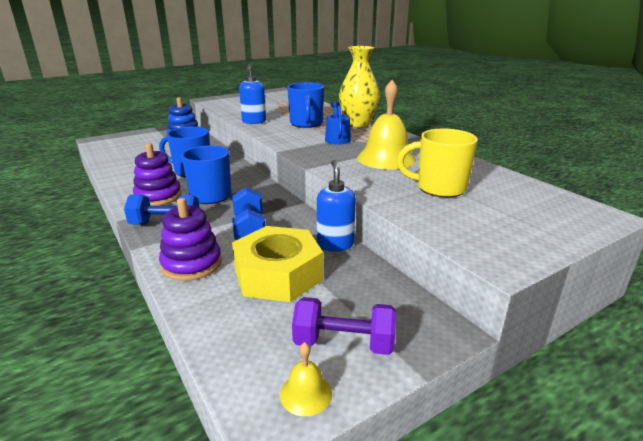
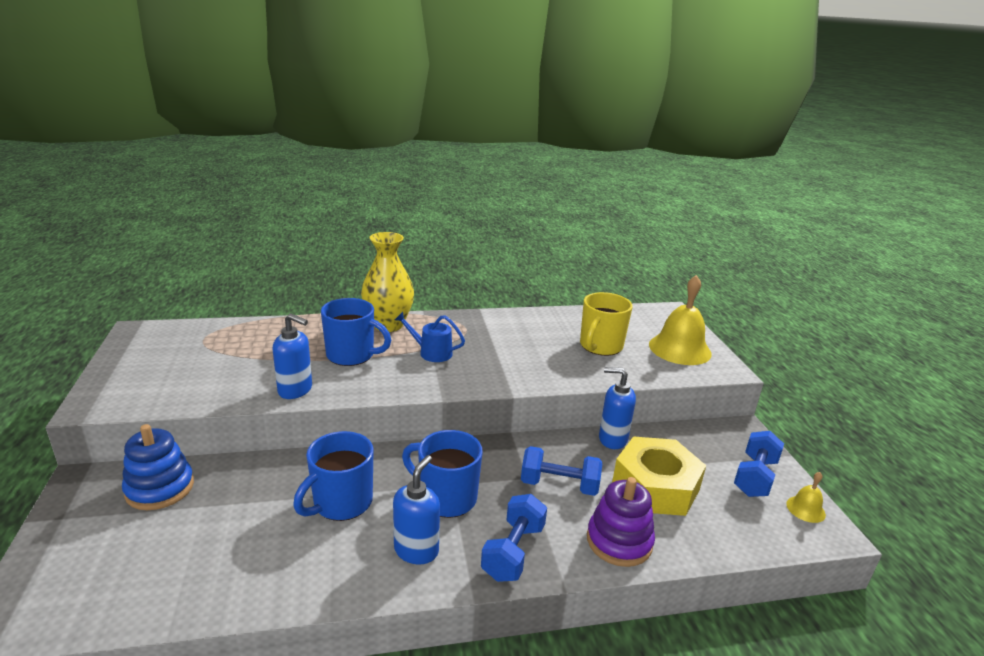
camera: 70 degrees left, 0 degrees up
purple stacking toy [133,143,182,206] -> blue soap dispenser [393,455,440,564]
purple dumbbell [292,297,396,355] -> blue dumbbell [734,431,784,497]
yellow bell [357,80,416,170] -> yellow bell moved to [649,275,712,365]

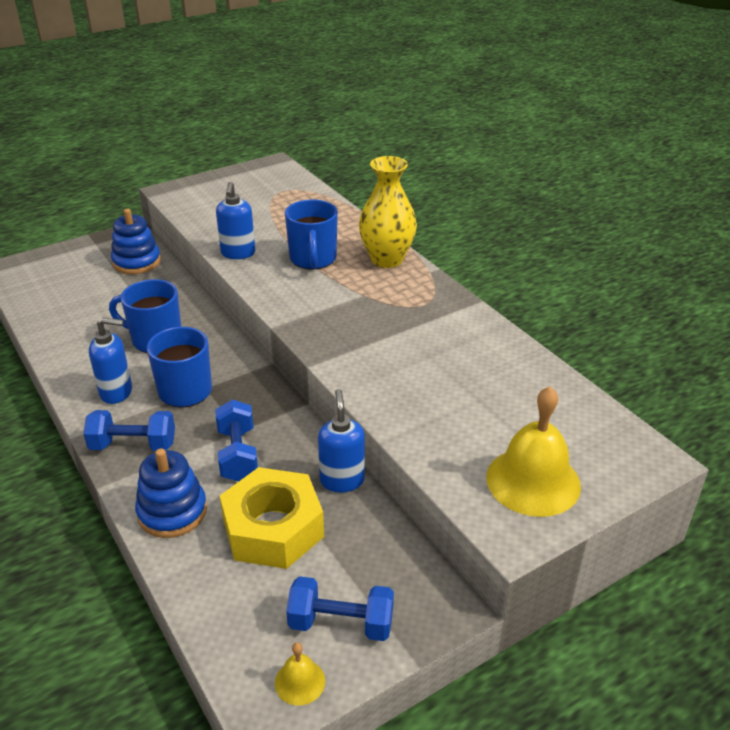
camera: 70 degrees right, 10 degrees up
blue watering can [395,312,465,362] -> none
yellow mug [580,292,633,356] -> none
purple stacking toy [587,477,655,567] -> blue stacking toy [135,448,207,538]

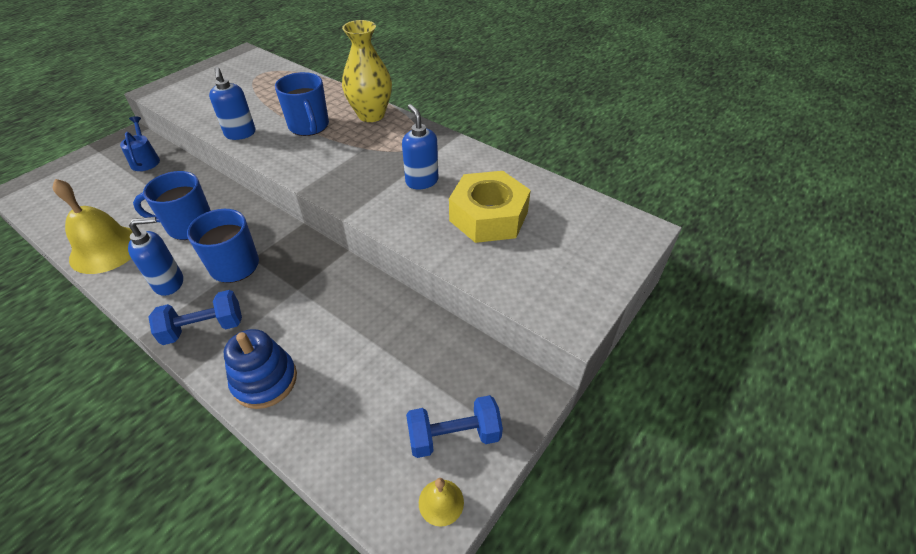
camera: 20 degrees left, 10 degrees up
blue stacking toy [111,209,161,274] -> blue watering can [120,116,160,171]
blue dumbbell [215,400,258,481] -> none
yellow nut [220,467,324,569] -> yellow nut moved to [449,171,531,243]
blue soap dispenser [318,389,365,492] -> blue soap dispenser moved to [402,104,439,189]
yellow bell [486,386,581,517] -> yellow bell moved to [52,179,132,274]

